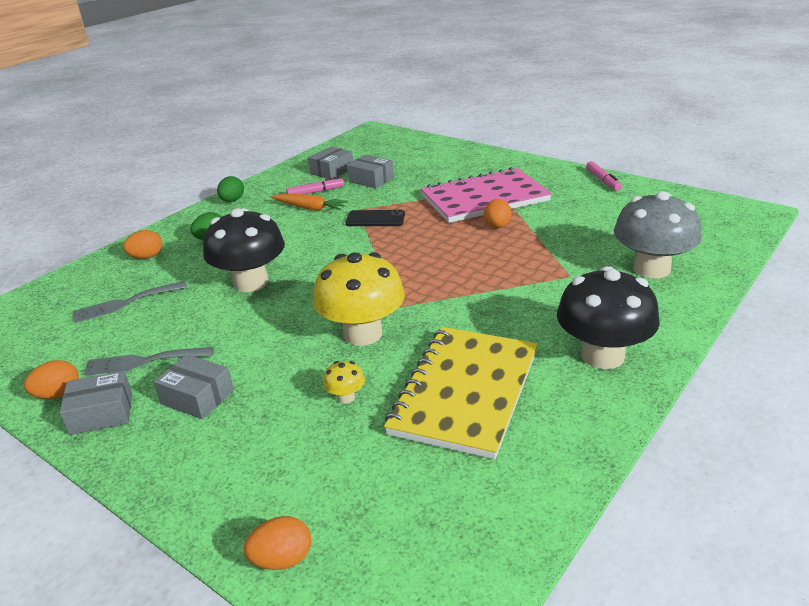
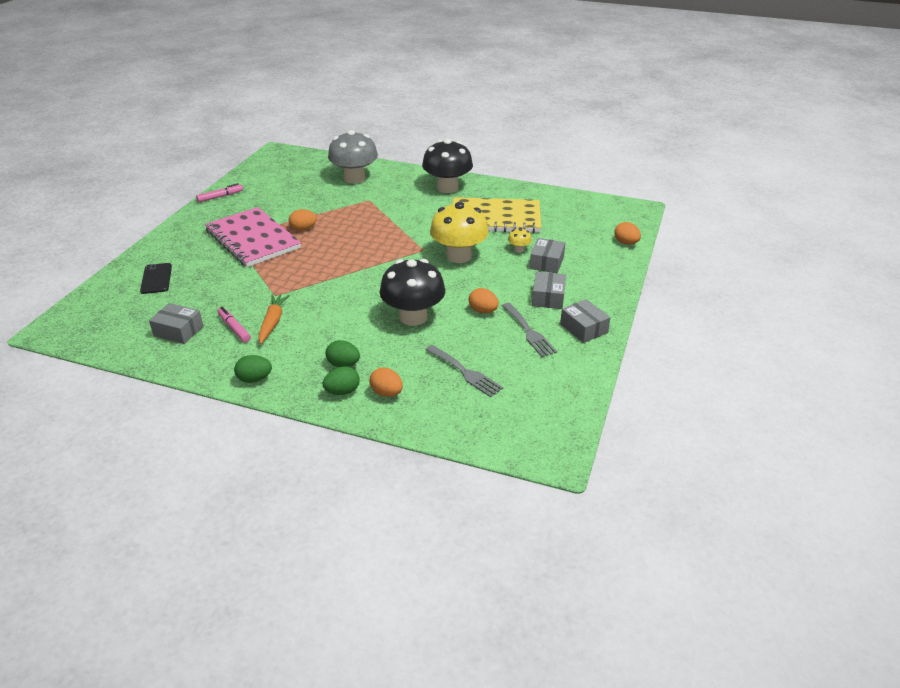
camera: 110 degrees left, 5 degrees up
orange egg [24,360,79,399] -> orange egg moved to [469,288,499,313]
black phone [345,210,405,226] -> black phone moved to [140,263,172,294]
grey box [347,155,394,189] -> grey box moved to [530,238,565,273]
none -> green egg [323,367,360,395]

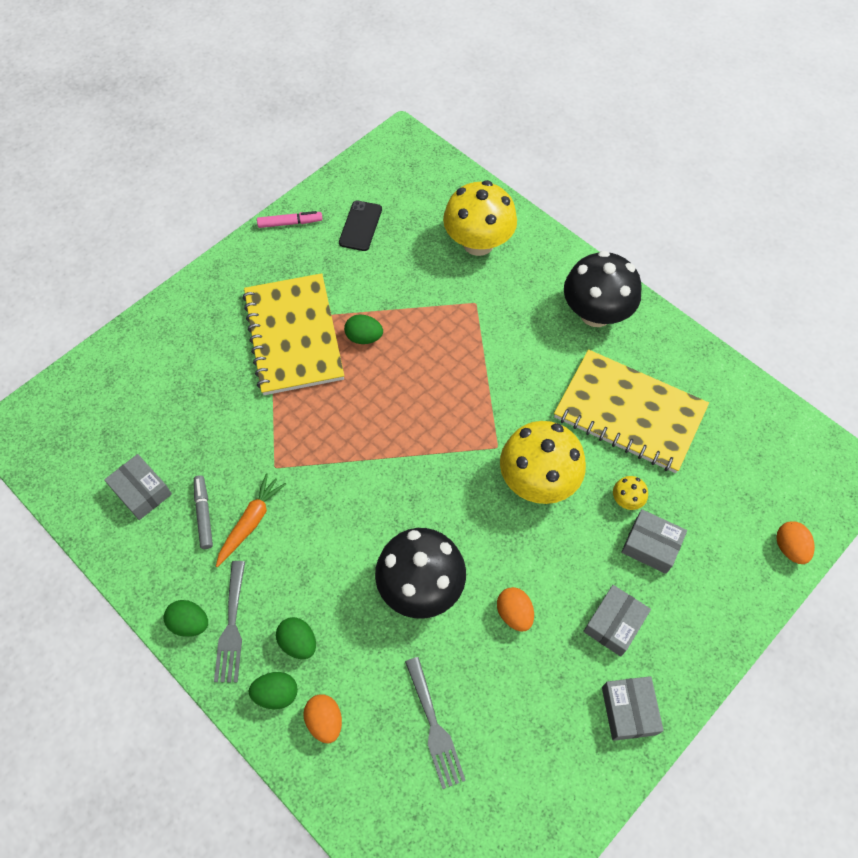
camera: 25 degrees right, 25 degrees up
black phone [140,263,172,294] -> black phone moved to [339,201,382,251]
pink notebook [205,207,301,267] -> yellow notebook [243,273,344,395]
pink marker [218,307,251,342] -> grey marker [194,475,213,549]
orange egg [289,209,317,231] -> green egg [344,314,383,344]
grey mushroom [328,130,378,184] -> yellow mushroom [443,180,517,256]
grey fork [502,303,557,357] -> grey fork moved to [214,561,245,682]
grey box [530,238,565,273] -> grey box turned 75 degrees clockwise [621,509,687,574]

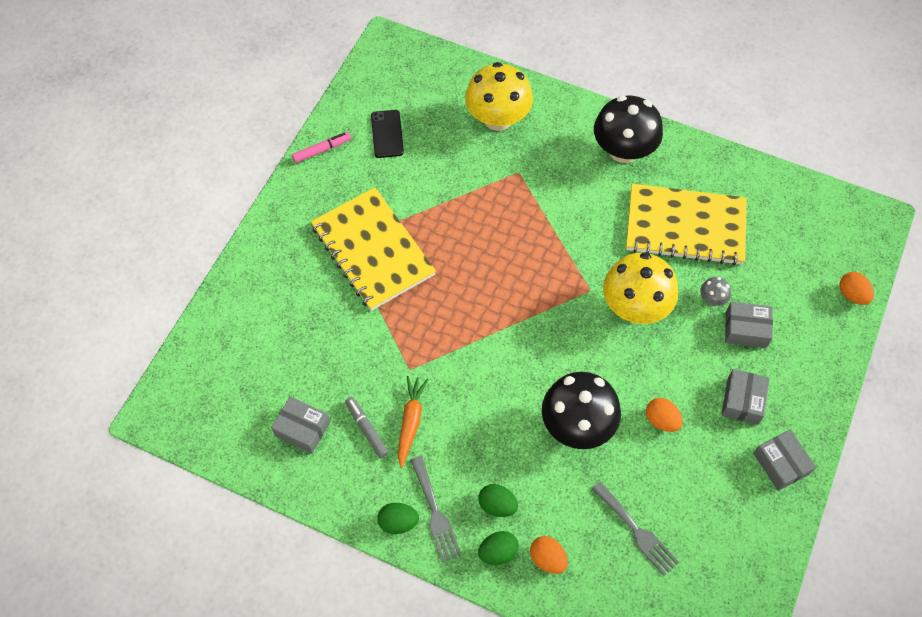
camera: 20 degrees left, 0 degrees up
green egg [344,314,383,344] -> none
yellow mushroom [613,476,648,510] -> grey mushroom [700,277,731,306]

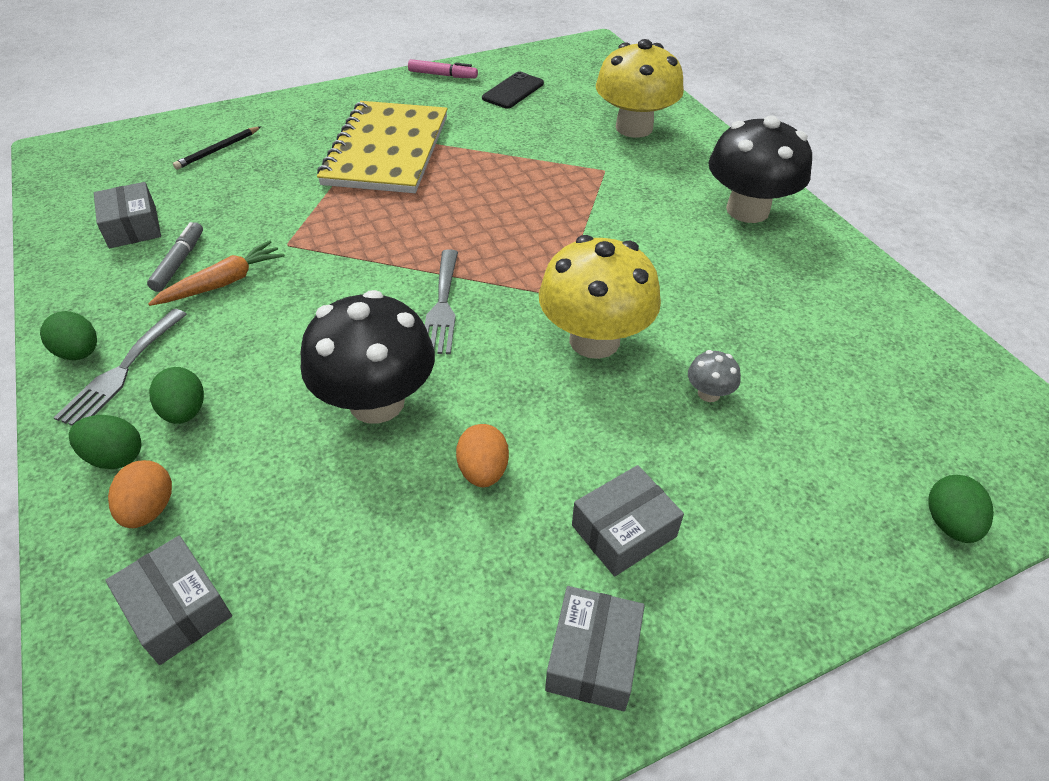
camera: 40 degrees right, 15 degrees down
grey fork [592,482,679,576] -> grey fork moved to [425,249,458,354]
yellow notebook [626,184,747,265] -> none
grey box [725,302,773,348] -> grey box moved to [105,536,232,665]
orange egg [839,272,874,305] -> green egg [928,475,994,543]
none -> black pencil [173,126,261,169]

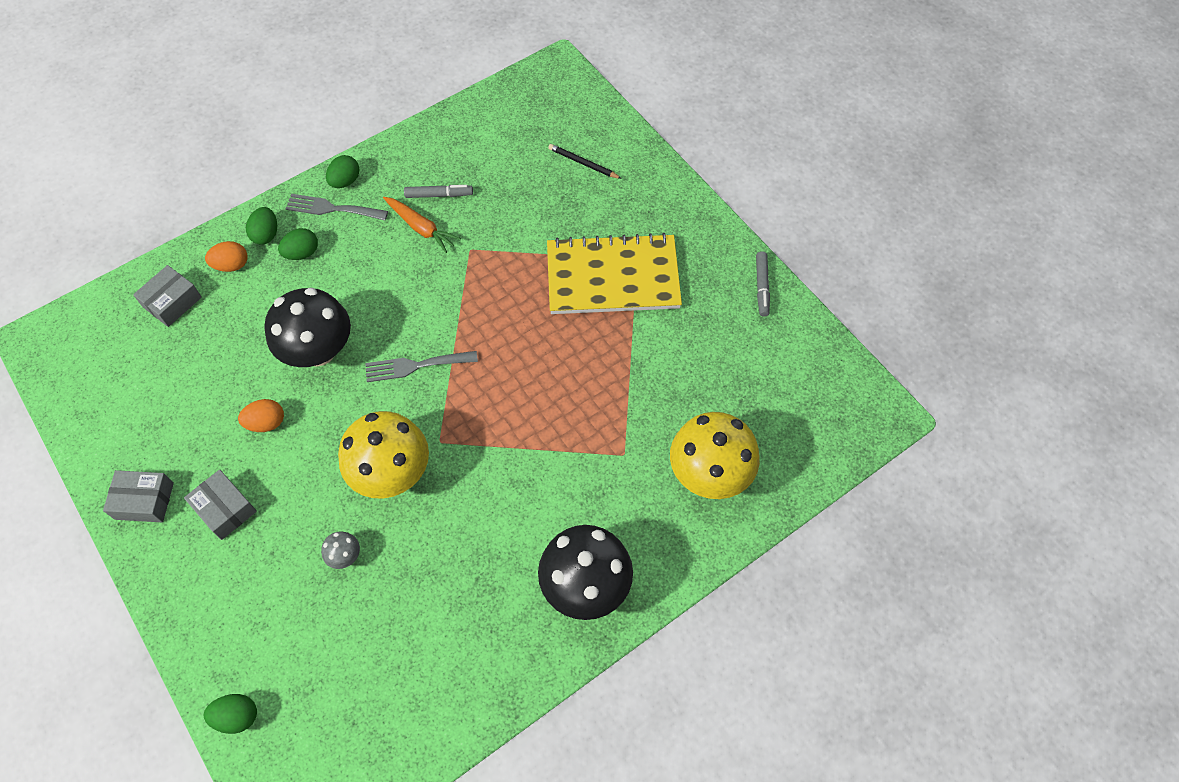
camera: 80 degrees right, 15 degrees up
grey box [94,182,161,248] -> none
pink marker [408,59,478,79] -> grey marker [756,252,770,317]
black phone [482,71,544,108] -> none

